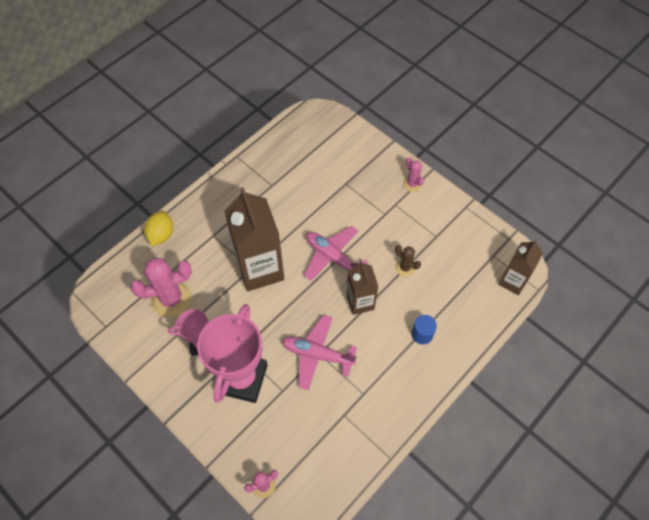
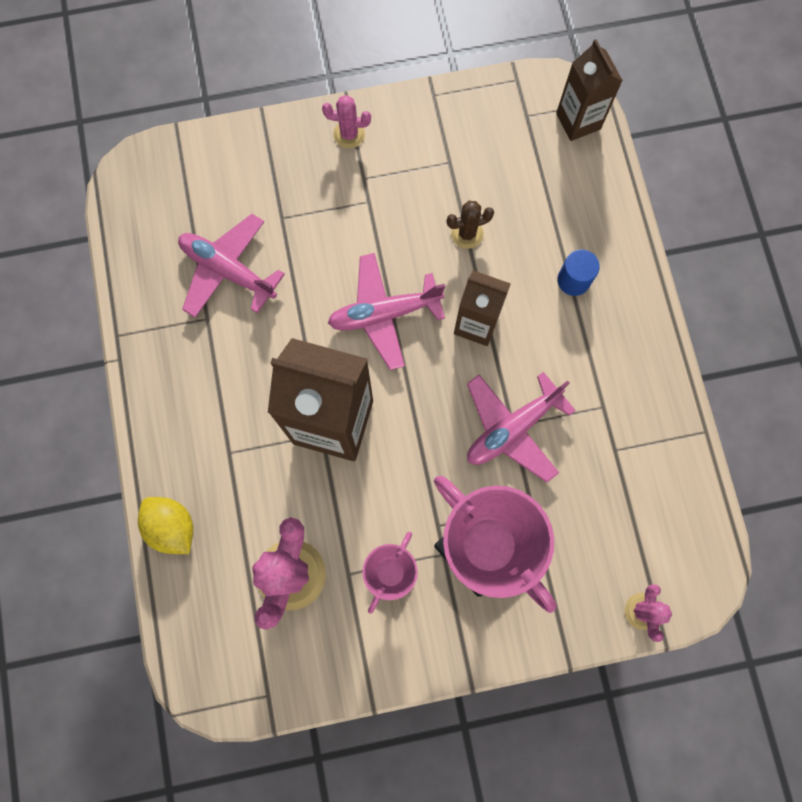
camera: 55 degrees left, 15 degrees up
none -> pink plane [178,214,285,318]

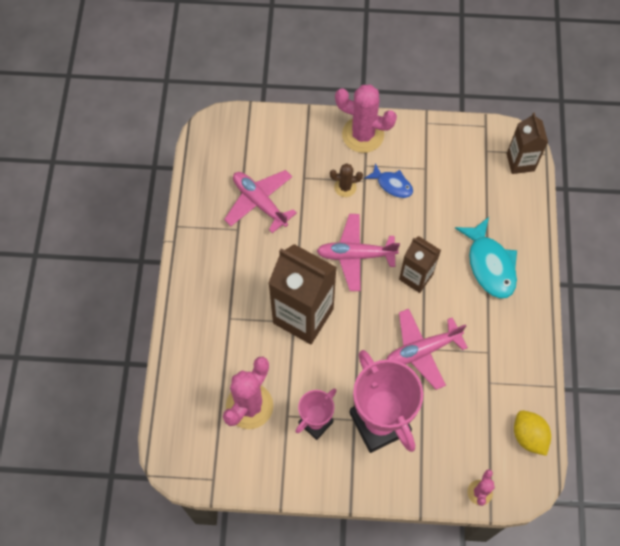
camera: 15 degrees right, 10 degrees down
yellow lemon [138,497,193,554] -> yellow lemon moved to [514,410,551,456]
pink cactus [322,95,371,148] -> pink cactus [335,85,397,153], size x1.93
brown cactus [447,201,494,249] -> brown cactus moved to [330,163,363,197]
blue cylinder [557,249,600,296] -> turquoise fish [455,217,517,299]
none -> blue fish [364,163,413,198]

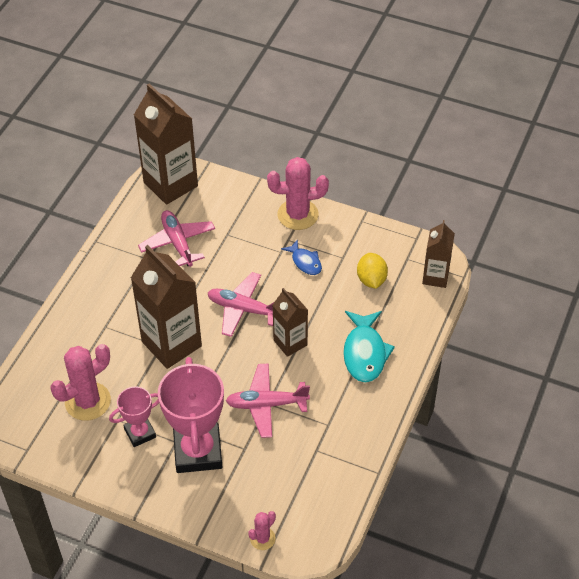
camera: 20 degrees right, 15 degrees down
brown cactus [330,163,363,197] -> none
pink cactus [335,85,397,153] -> pink cactus turned 45 degrees counterclockwise [267,157,329,230]
yellow lemon [514,410,551,456] -> yellow lemon moved to [357,253,388,289]
none -> brown carton [134,84,198,205]

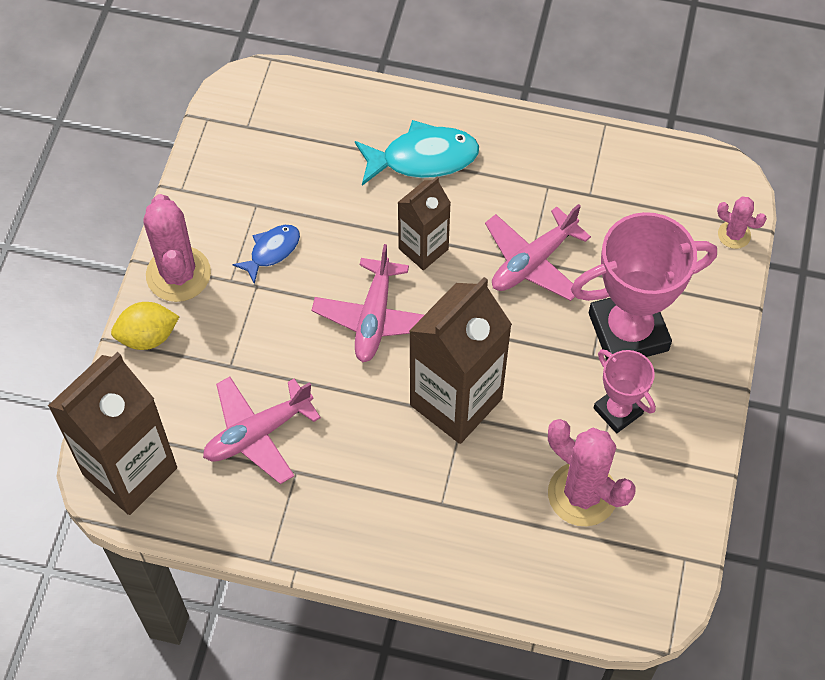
camera: 100 degrees left, 10 degrees up
pink plane [226,363,310,438] -> pink plane turned 60 degrees clockwise [485,204,591,301]
yellow lemon [357,253,388,289] -> yellow lemon moved to [111,302,179,350]
brown carton [422,220,455,288] -> none

